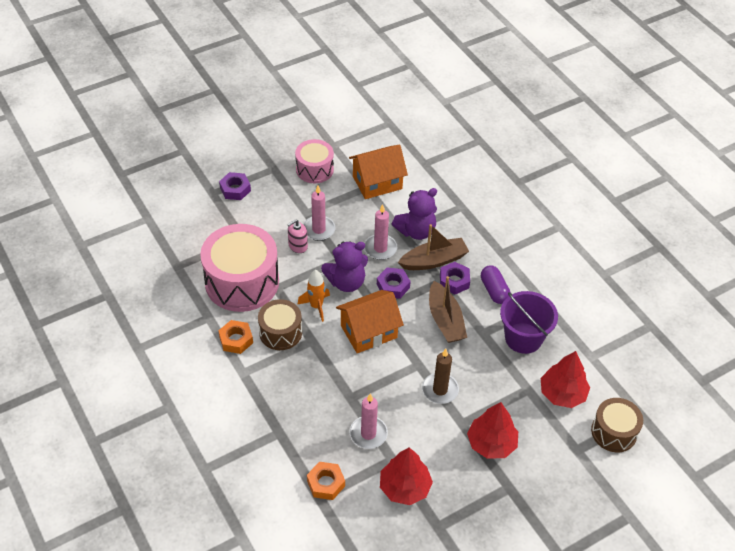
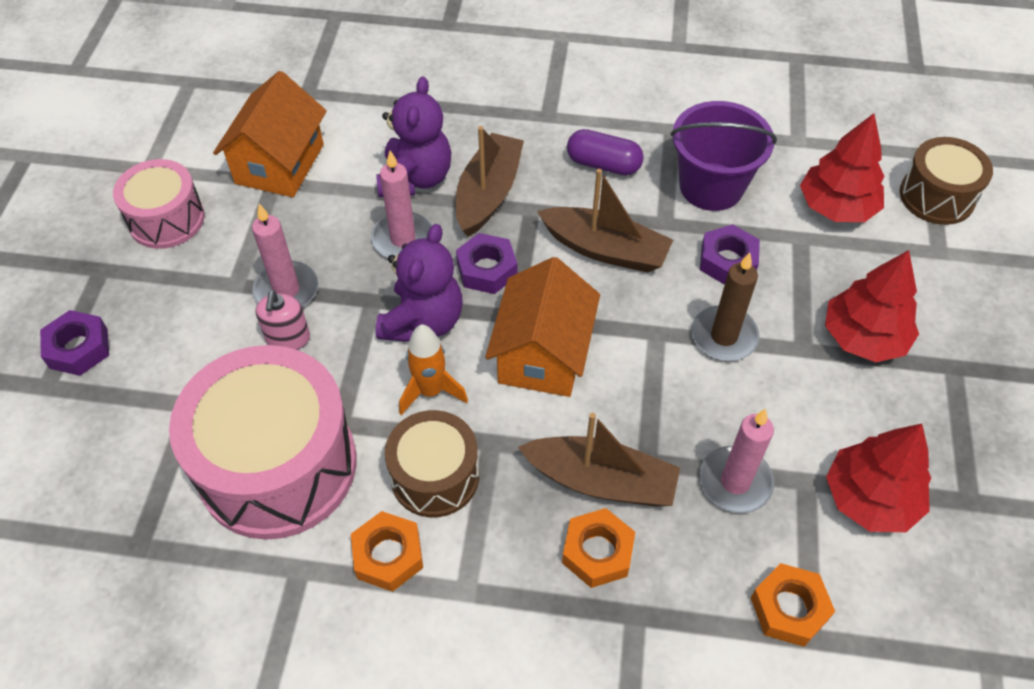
camera: 50 degrees left, 5 degrees up
purple nut [440,262,470,294] -> purple nut moved to [700,224,760,285]
none -> brown boat [518,413,680,507]
none -> orange nut [562,508,635,588]

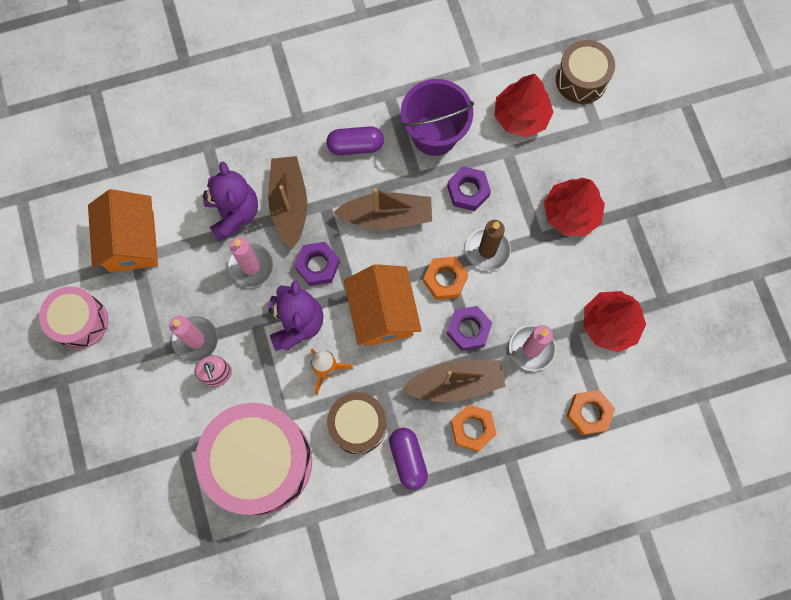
camera: 25 degrees left, 20 degrees up
purple nut [40,310,109,376] -> purple nut moved to [447,306,492,351]
orange nut [351,511,423,592] -> orange nut moved to [423,257,469,300]
none -> purple capsule [389,428,428,490]

